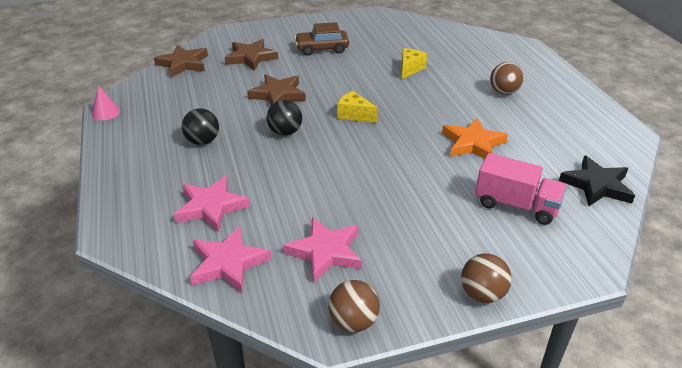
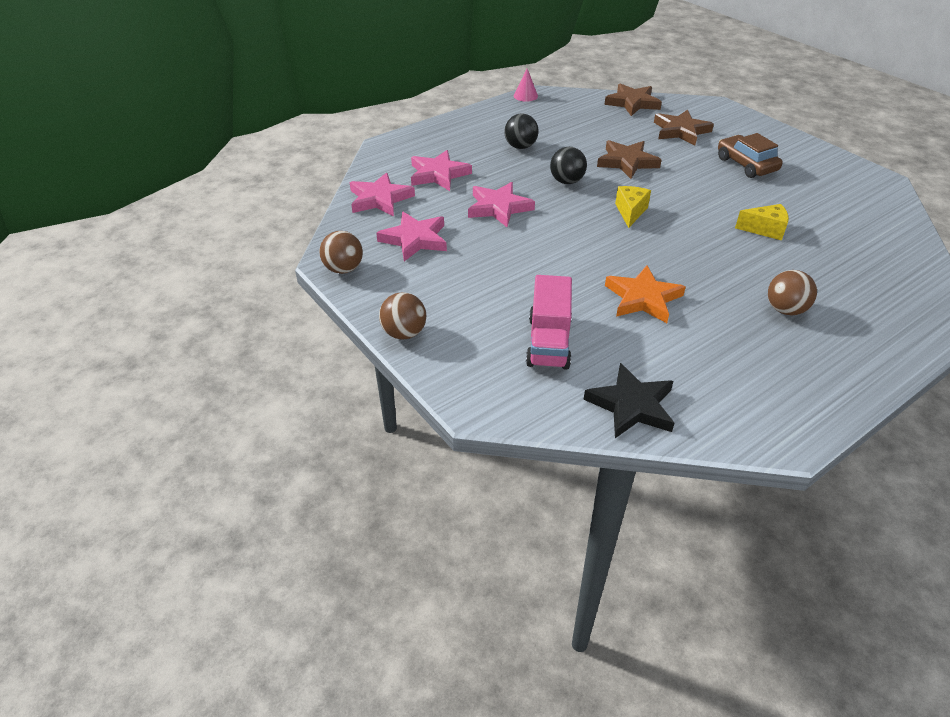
camera: 70 degrees right, 5 degrees up
none -> pink star [468,182,535,227]

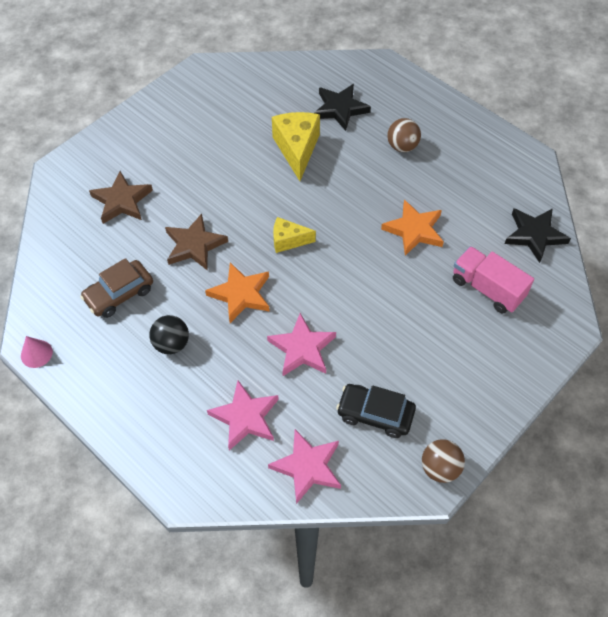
camera: 100 degrees left, 15 degrees up
pink star [376,212,447,261] -> black car [336,384,416,438]
brown ball [379,292,426,340] -> none
pink truck [526,275,572,370] -> pink truck turned 135 degrees counterclockwise [453,246,534,314]
black ball [550,147,587,184] -> orange star [205,262,270,323]
brown star [604,84,662,116] -> none
brown car [718,133,783,178] -> brown car moved to [80,258,153,318]
yellow cheese [735,204,789,241] -> yellow cheese [272,112,320,181], size x1.67
none -> black star [314,84,371,131]

